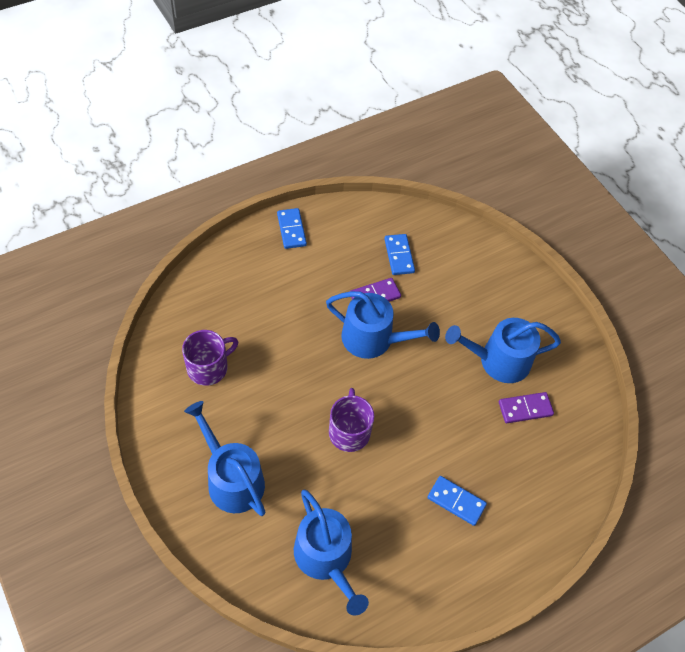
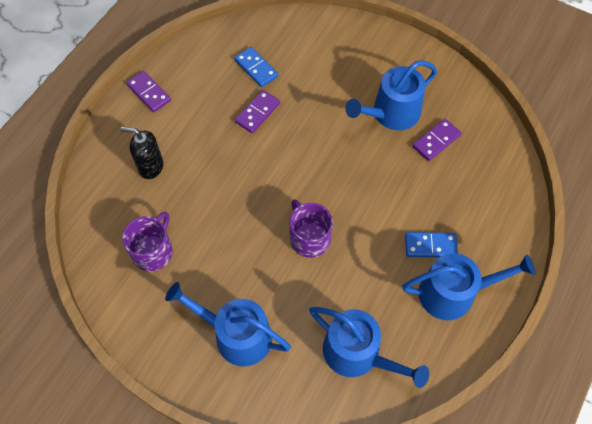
camera: 25 degrees left, 5 degrees up
blue domino [277,208,307,249] -> purple domino [126,71,171,112]
blue watering can [326,291,440,359] -> blue watering can moved to [402,253,535,320]
none -> black soap dispenser [121,127,163,179]

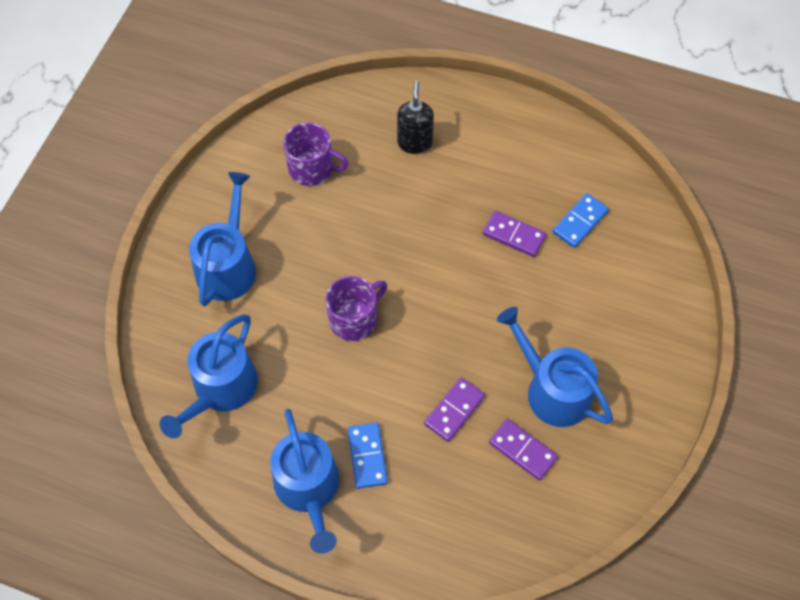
camera: 80 degrees right, 0 degrees up
purple domino [126,71,171,112] -> purple domino moved to [424,377,485,442]

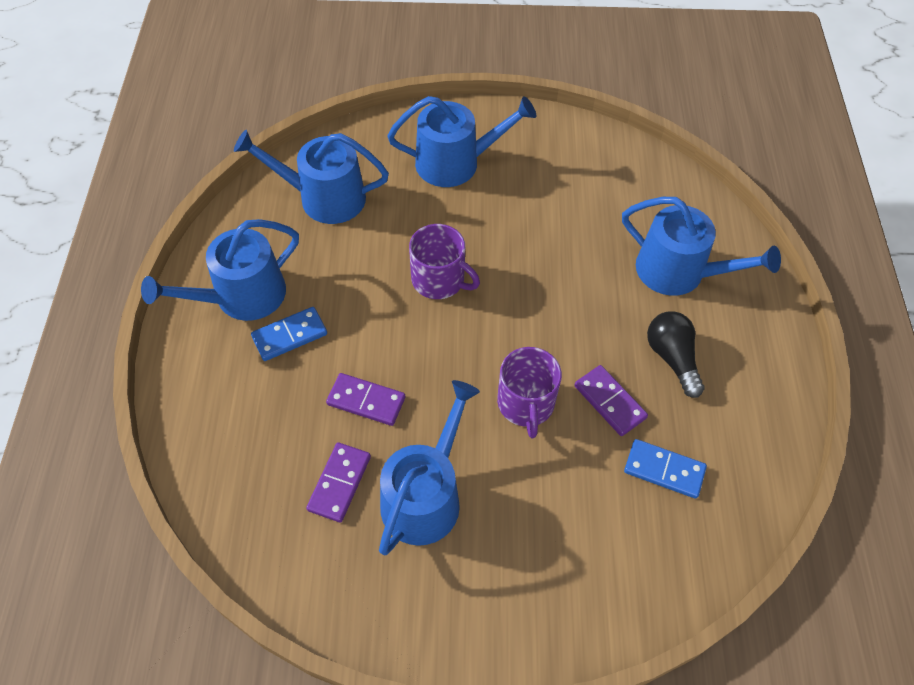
camera: 70 degrees right, 5 degrees down
purple mug [283,122,348,186] -> purple mug moved to [497,347,562,438]
black soap dispenser [397,81,434,154] -> blue watering can [622,197,781,296]
purple domino [483,211,546,257] -> purple domino turned 45 degrees counterclockwise [574,365,648,436]
none -> black light bulb [647,311,705,398]

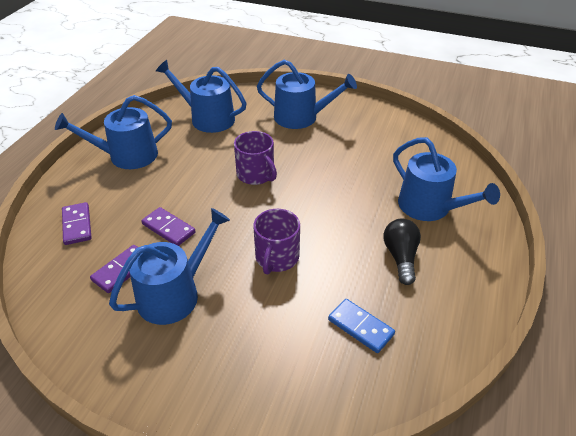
camera: 20 degrees right, 15 degrees down
blue domino [251,307,327,361] -> none
purple domino [574,365,648,436] -> purple domino moved to [62,202,92,245]

